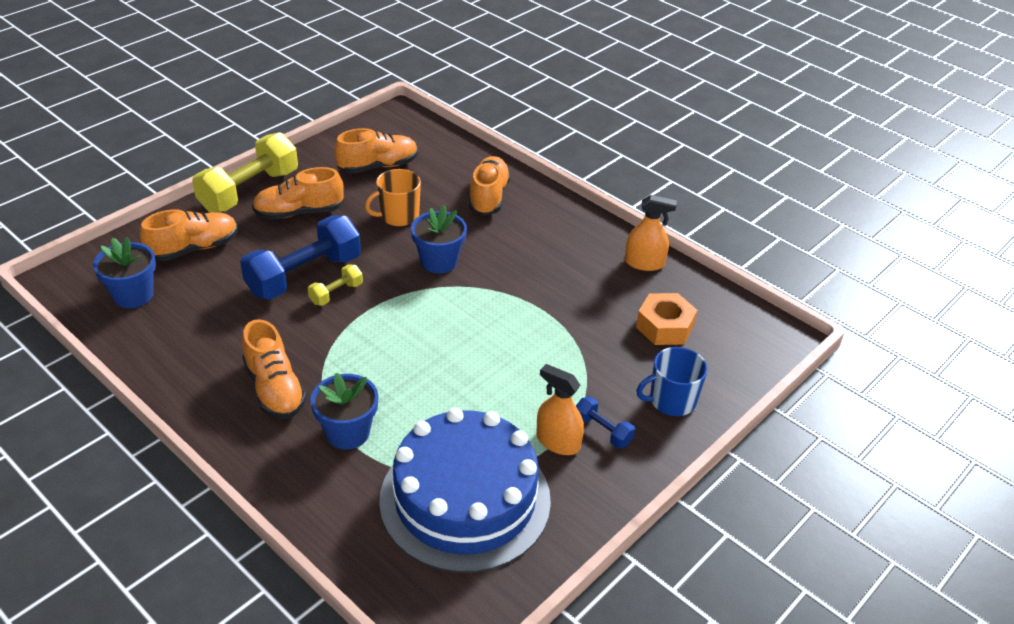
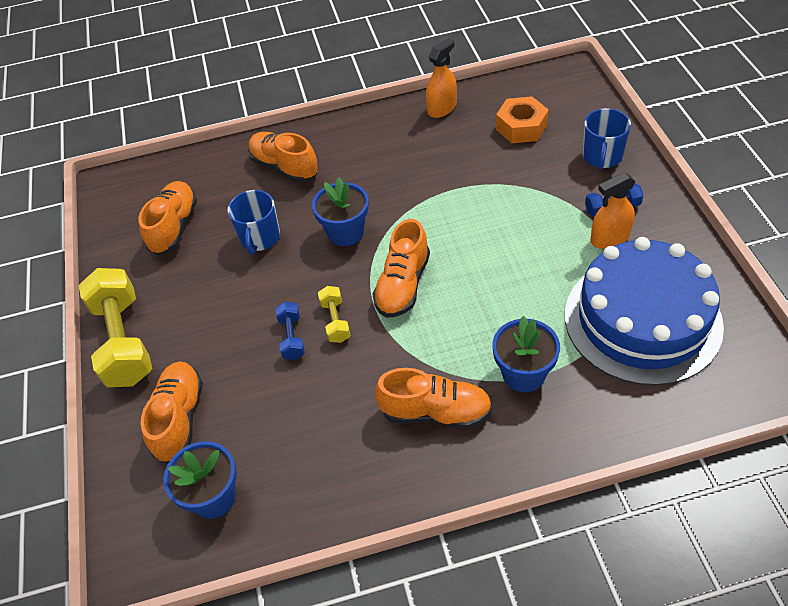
camera: 50 degrees left, 10 degrees up
blue dumbbell [240,215,361,300] -> blue dumbbell [275,302,305,360], size x0.47
orange shoe [252,167,344,220] -> orange shoe moved to [372,219,430,318]
orange mug [365,169,421,226] -> blue mug [227,190,280,254]

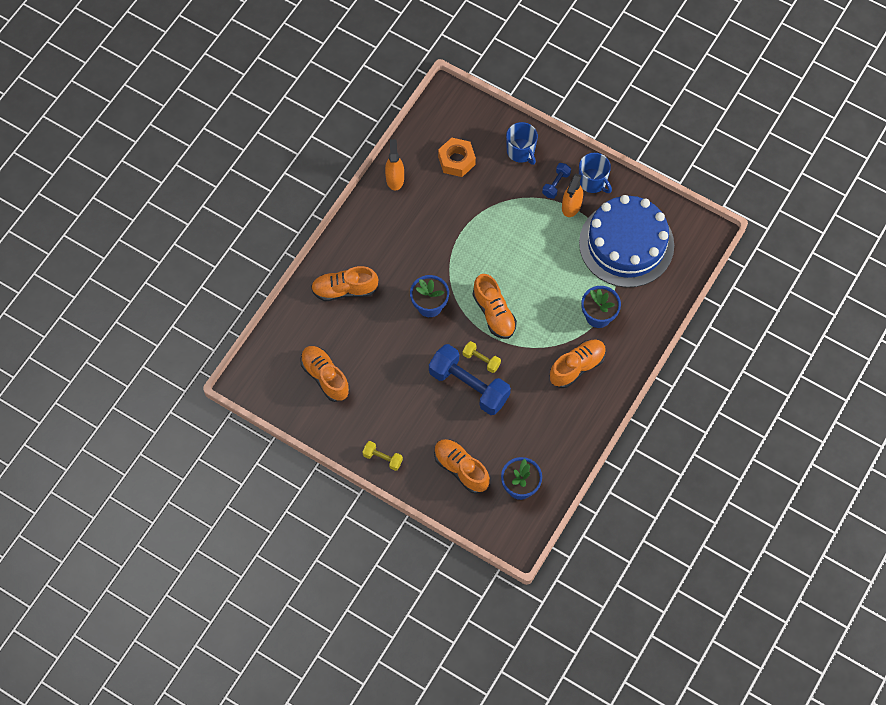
camera: 50 degrees left, 15 degrees up
yellow dumbbell [79,268,152,387] -> yellow dumbbell [362,441,403,471], size x0.47
blue mug [227,190,280,254] -> blue mug moved to [579,153,612,193]
blue dumbbell [275,302,305,360] -> blue dumbbell [429,344,511,415], size x2.14

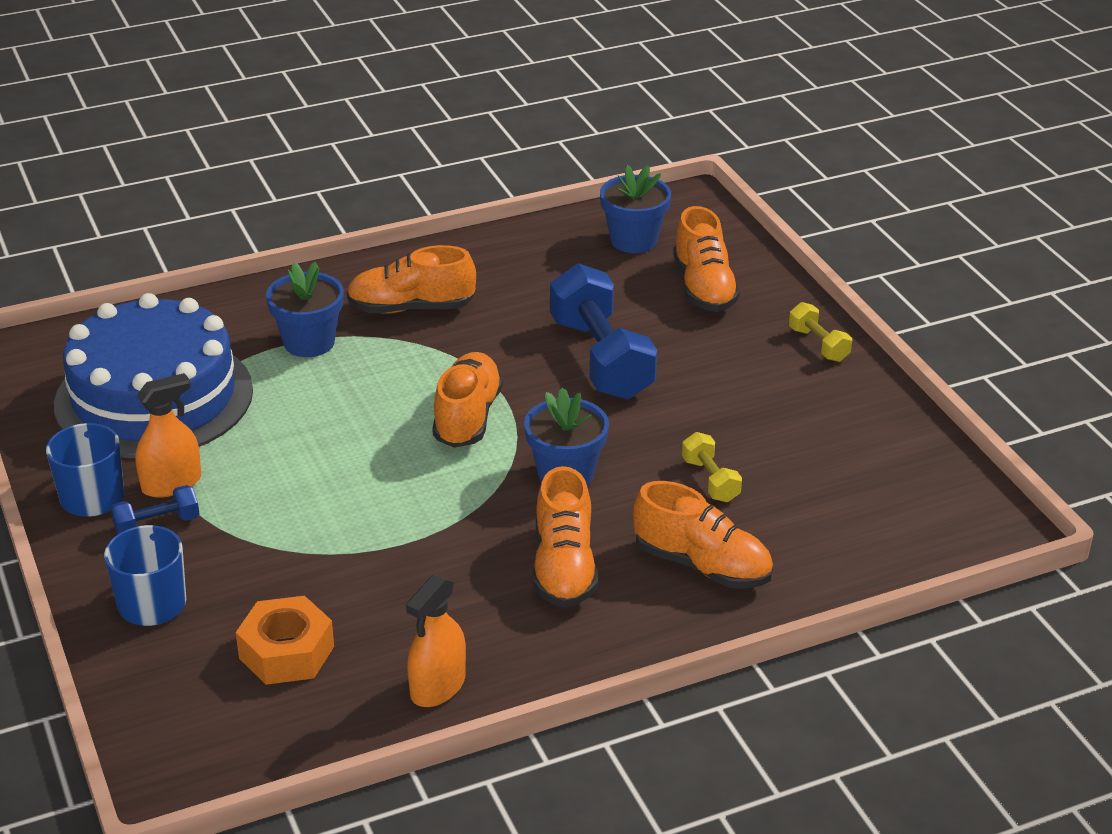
camera: 145 degrees left, 30 degrees down
orange shoe [301,346,350,402] -> orange shoe moved to [533,466,598,608]
yellow dumbbell [463,341,501,373] -> yellow dumbbell moved to [682,432,742,502]

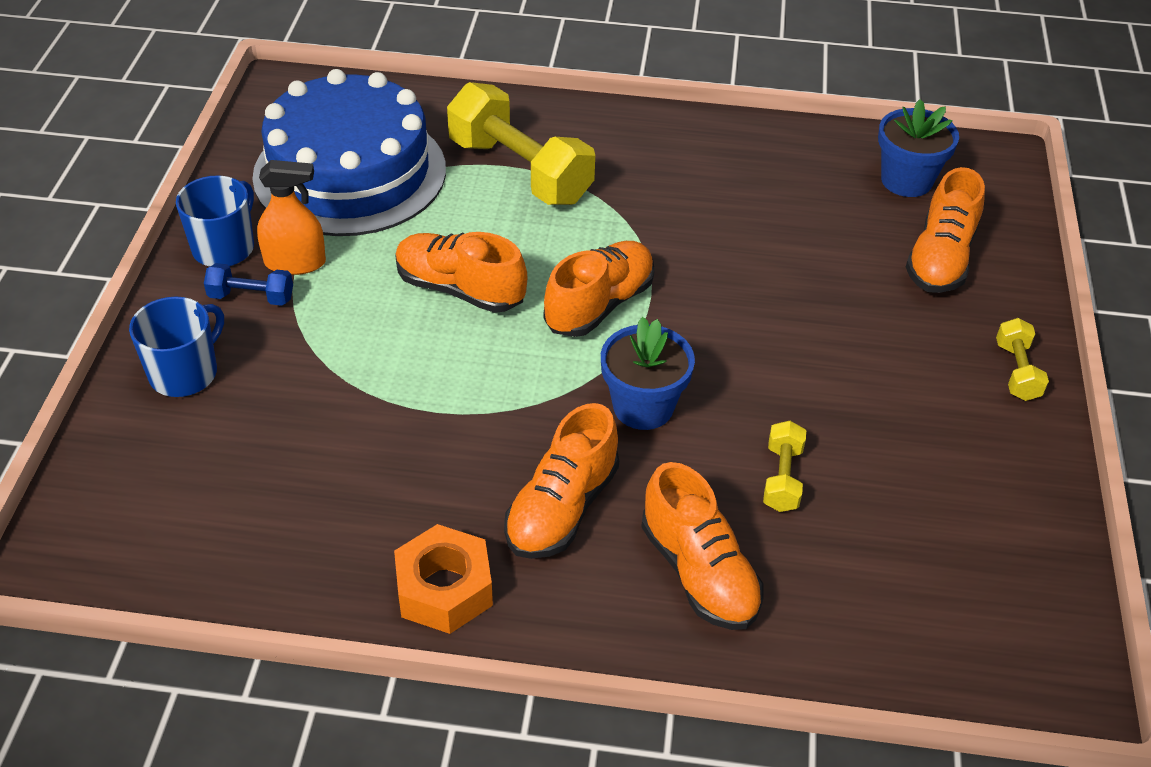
camera: 30 degrees right, 10 degrees up
orange nut [236,596,334,685] -> orange nut moved to [394,524,493,634]
blue flower pot [266,262,344,357] -> yellow dumbbell [447,82,595,205]
orange shoe [347,245,476,314] -> orange shoe moved to [395,232,527,313]
orange spray bottle [406,575,466,707] -> none
blue dumbbell [550,263,657,400] -> none

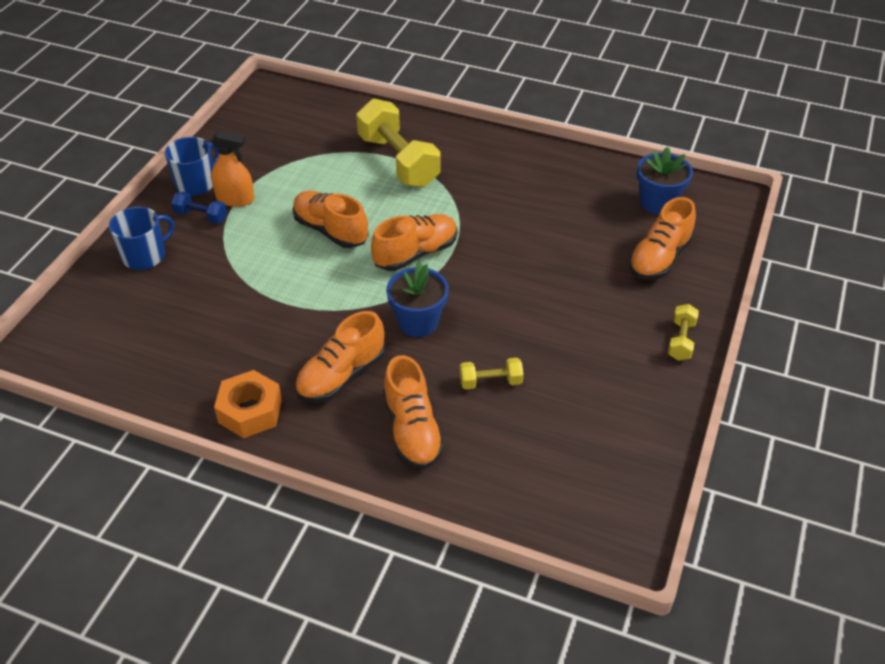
camera: 15 degrees right, 0 degrees up
blue cake [252,69,446,236] -> none
yellow dumbbell [763,421,806,512] -> yellow dumbbell turned 60 degrees clockwise [460,358,524,390]

